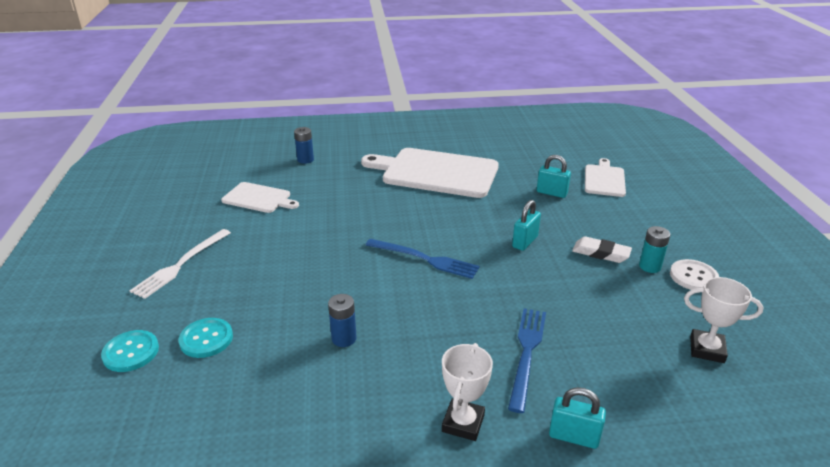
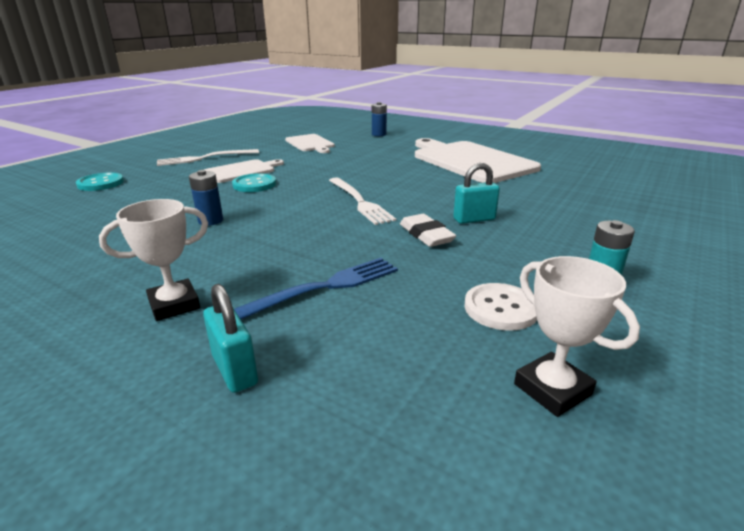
camera: 40 degrees right, 5 degrees down
turquoise button [179,318,233,358] -> turquoise button moved to [232,173,276,192]
blue fork [366,239,480,279] -> white fork [329,177,396,225]
turquoise padlock [537,155,571,198] -> none
white eraser [572,237,632,263] -> white eraser moved to [400,214,456,247]
white cutting board [585,158,626,197] -> white cutting board moved to [204,159,284,183]
white button [670,259,719,290] -> white button moved to [465,283,537,331]

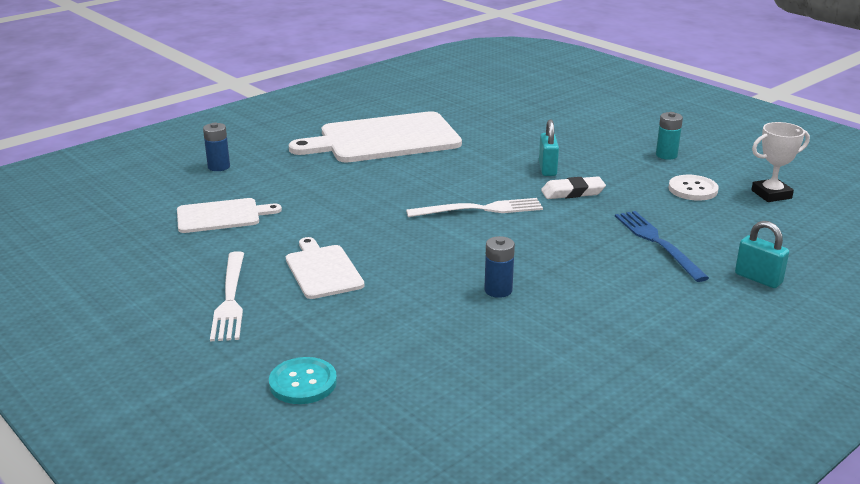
camera: 75 degrees left, 0 degrees up
white trophy [99,199,208,321] -> none
turquoise padlock [203,284,258,393] -> turquoise padlock turned 60 degrees clockwise [735,221,789,288]
turquoise button [232,173,276,192] -> none

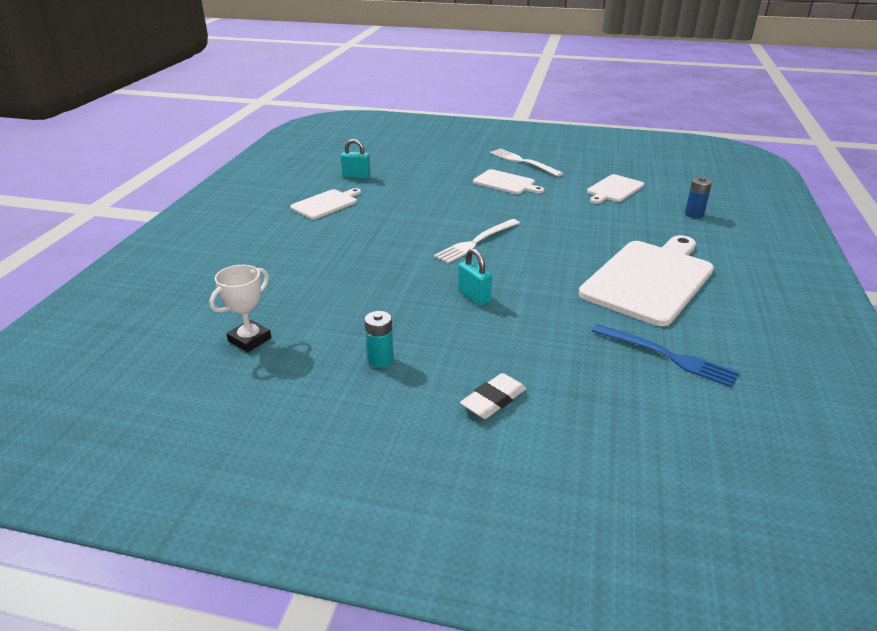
camera: 145 degrees right, 5 degrees up
turquoise button [269,357,337,404] -> none
blue battery [484,236,515,298] -> none
white eraser [541,176,606,199] -> white eraser moved to [460,373,526,419]
blue fork [615,211,709,282] -> blue fork moved to [592,324,740,388]
white button [669,175,719,201] -> none
turquoise padlock [735,221,789,288] -> turquoise padlock moved to [341,139,371,179]
none -> white cutting board [290,188,361,219]

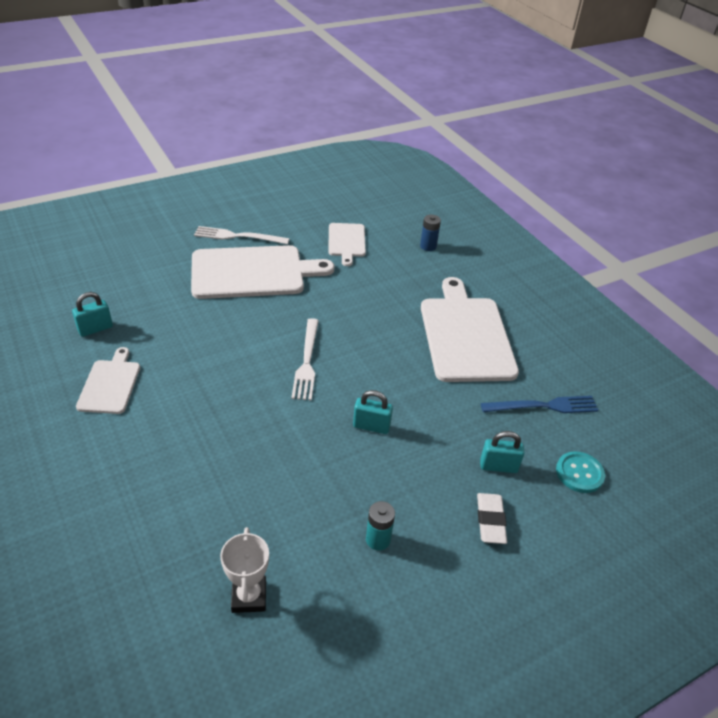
camera: 45 degrees left, 10 degrees up
white cutting board [473,169,544,194] -> white cutting board [191,245,334,299], size x1.90
none -> turquoise padlock [480,431,524,473]
none -> turquoise button [556,451,605,493]

